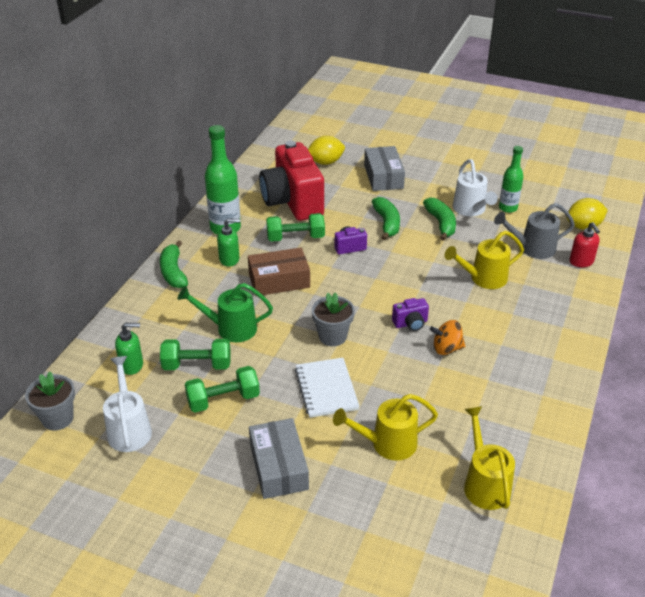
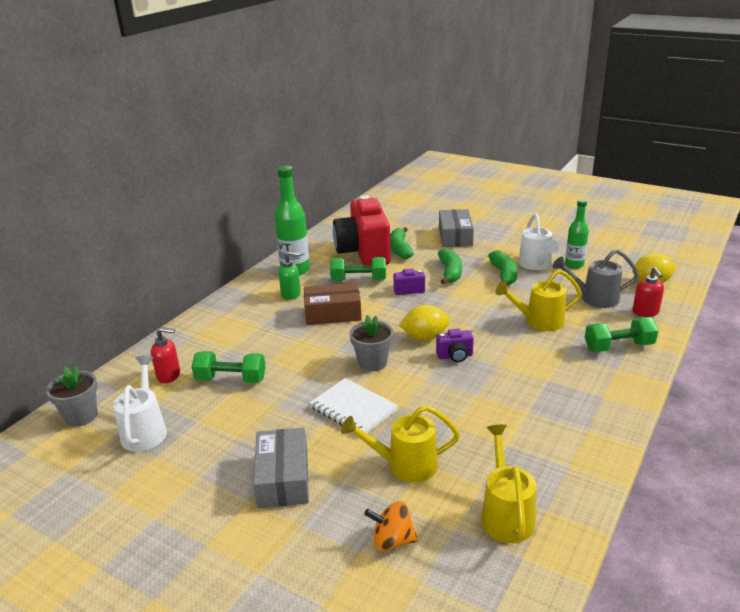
camera: 10 degrees right, 10 degrees down
green soap dispenser [115,323,143,375] -> red soap dispenser [151,327,180,383]
green banana [160,240,188,288] -> green banana moved to [390,227,414,259]
green watering can [178,283,273,342] -> none
green dumbbell [185,366,260,413] -> green dumbbell moved to [585,317,659,352]
white notebook [295,358,360,418] -> white notebook turned 45 degrees counterclockwise [310,378,398,433]
yellow lemon [308,136,345,165] -> yellow lemon moved to [399,305,450,340]
orange spinning top [430,320,465,355] -> orange spinning top moved to [364,501,418,551]

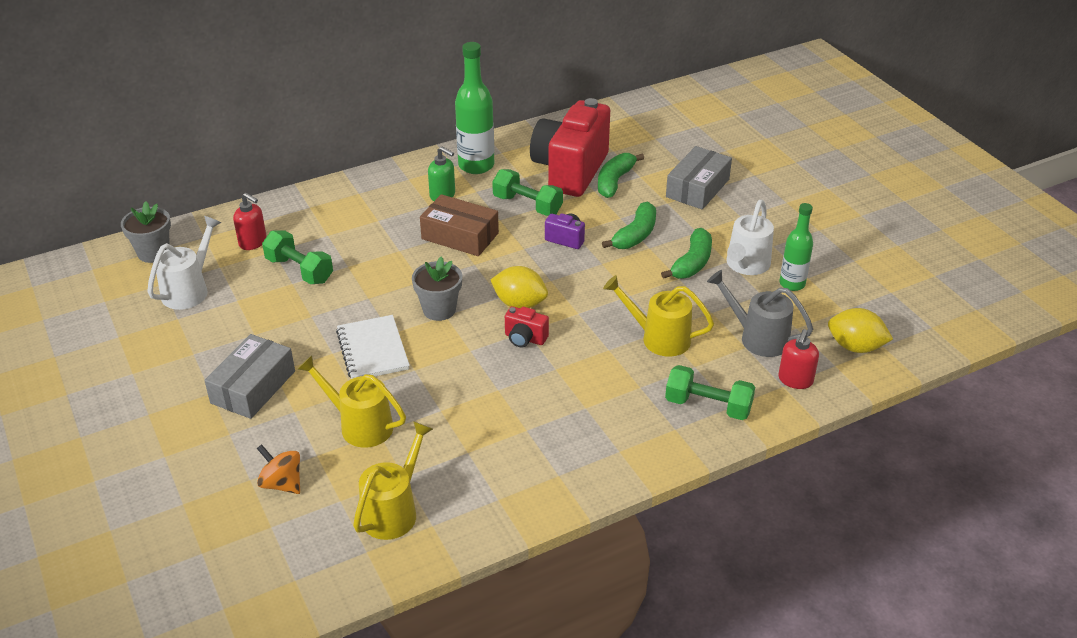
camera: 30 degrees right, 10 degrees up
purple camera [436,328,474,362] -> red camera [505,306,549,347]

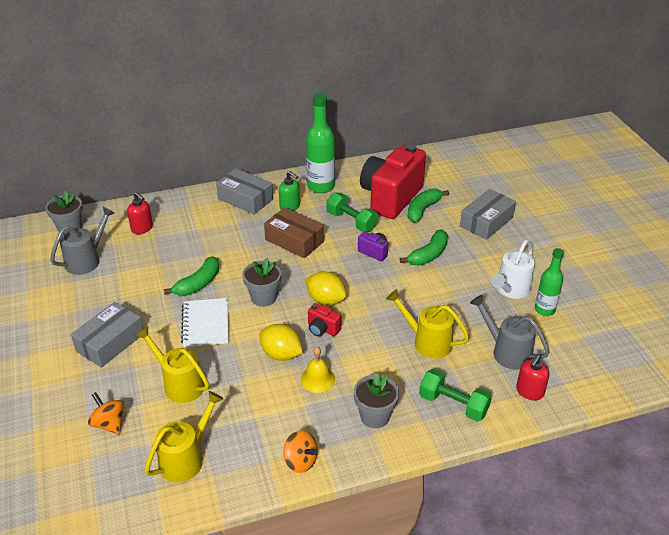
camera: 10 degrees right, 0 degrees up
white watering can [147,216,221,310] -> grey watering can [50,207,115,275]
green dumbbell [262,230,333,284] -> none
green banana [661,228,712,279] -> green banana moved to [164,256,220,296]
yellow lemon [828,308,893,353] -> yellow lemon moved to [259,324,303,361]
none -> grey box [216,168,273,215]
none -> orange spinning top [283,430,318,473]
none -> yellow bell [301,347,335,393]
none -> grey flower pot [354,373,399,428]

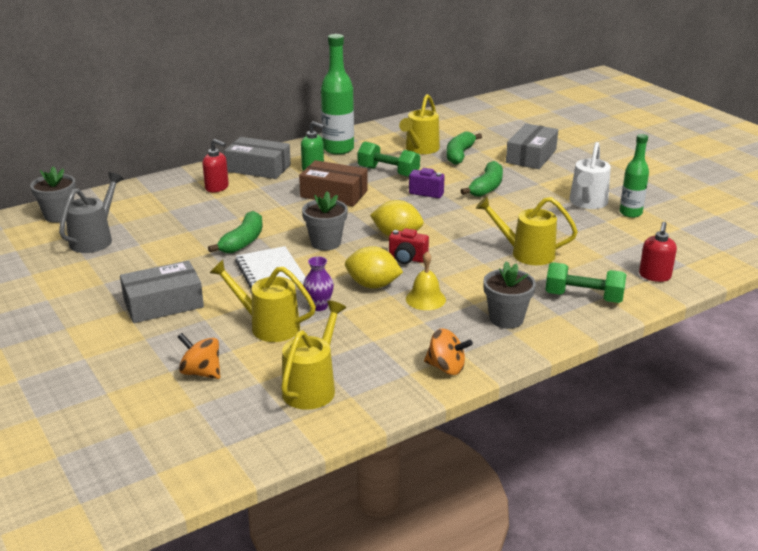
camera: 15 degrees left, 10 degrees down
grey box [71,302,143,368] -> grey box turned 45 degrees clockwise [120,260,204,323]
red soap dispenser [127,192,153,234] -> red soap dispenser moved to [202,139,229,192]
red camera [360,144,426,219] -> yellow watering can [399,94,440,154]
grey watering can [470,295,550,370] -> none
none -> purple vase [303,256,334,311]

